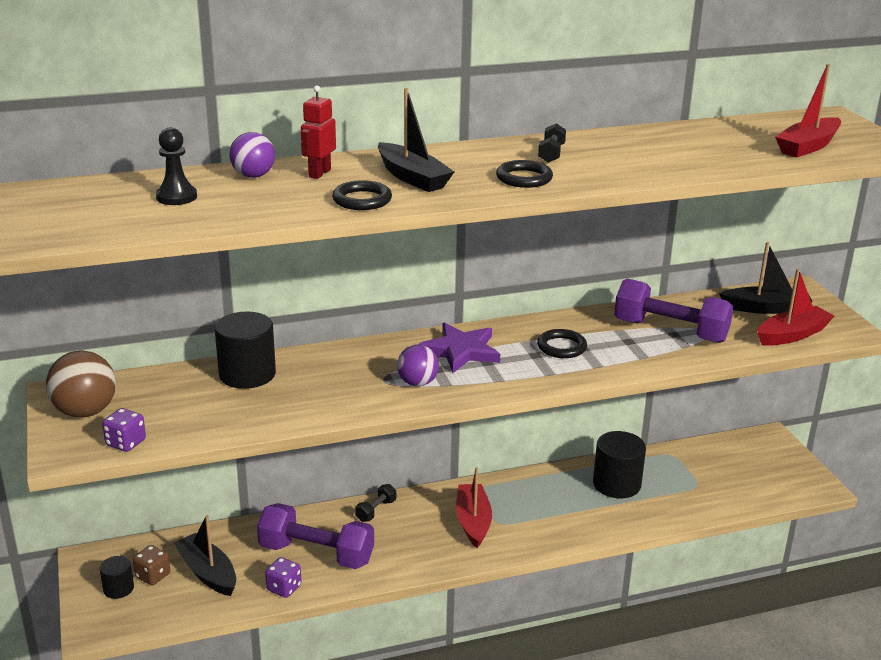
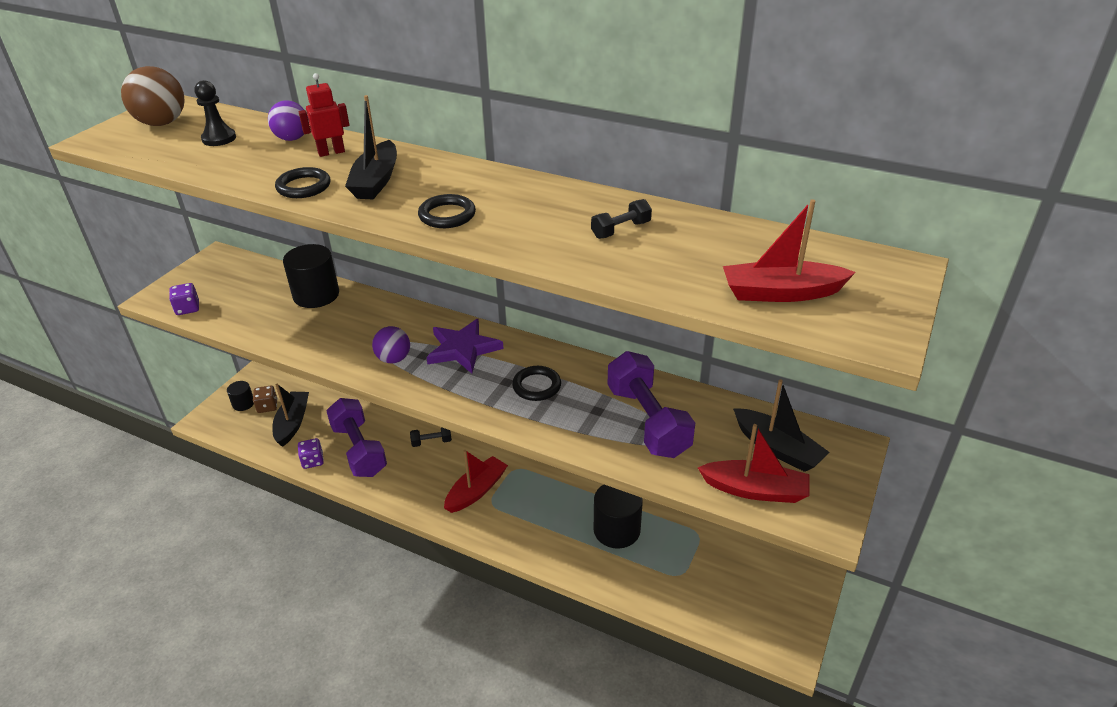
camera: 45 degrees right, 10 degrees up
brown ball [46,351,116,418] -> brown ball moved to [121,66,185,126]
black dumbbell [538,123,566,163] -> black dumbbell moved to [591,199,652,239]

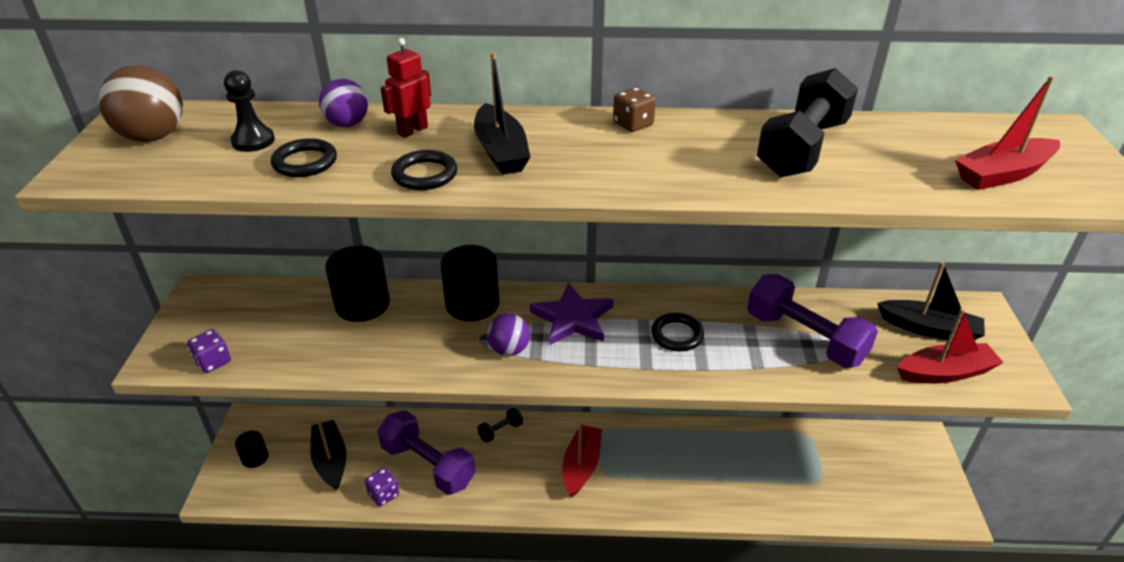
camera: 25 degrees left, 0 degrees up
brown dice [253,386,278,413] -> brown dice moved to [613,87,656,132]
black ring [418,194,476,228] -> black ring moved to [271,138,337,177]
black dumbbell [591,199,652,239] -> black dumbbell [757,68,858,177], size x2.22
black cylinder [594,485,643,549] -> black cylinder moved to [440,245,499,321]

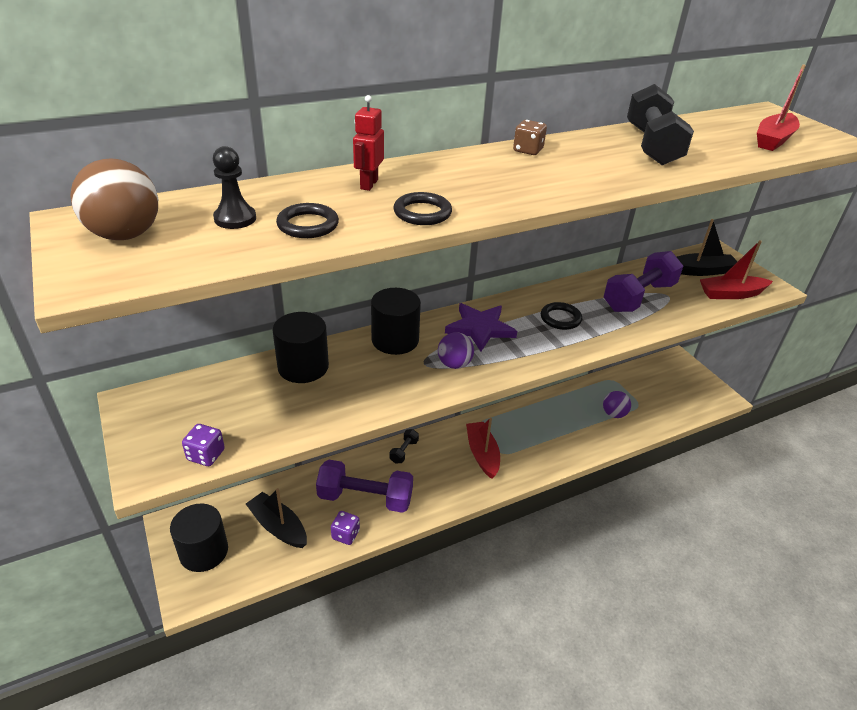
camera: 30 degrees left, 0 degrees up
black cylinder [235,431,268,468] -> black cylinder [170,503,228,572], size x1.84
purple ball [319,79,368,127] -> purple ball moved to [603,391,631,418]
black boat [474,52,530,175] -> none
purple dumbbell [747,274,878,368] -> purple dumbbell turned 60 degrees counterclockwise [604,251,683,312]
red boat [897,308,1004,383] -> red boat turned 150 degrees counterclockwise [700,240,773,299]

